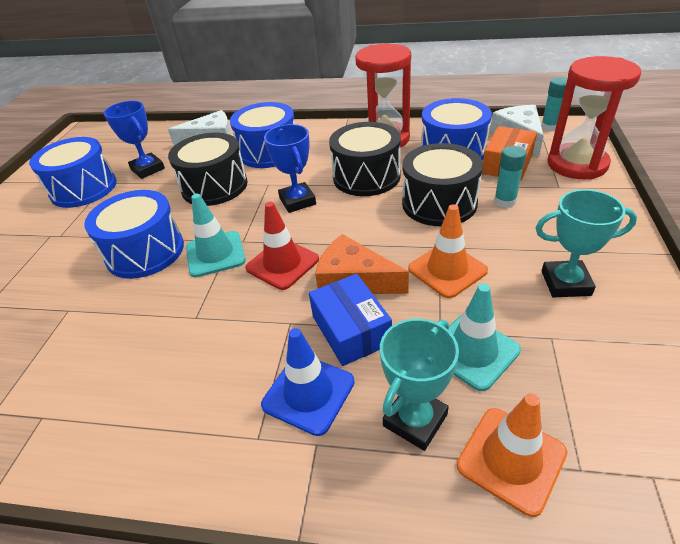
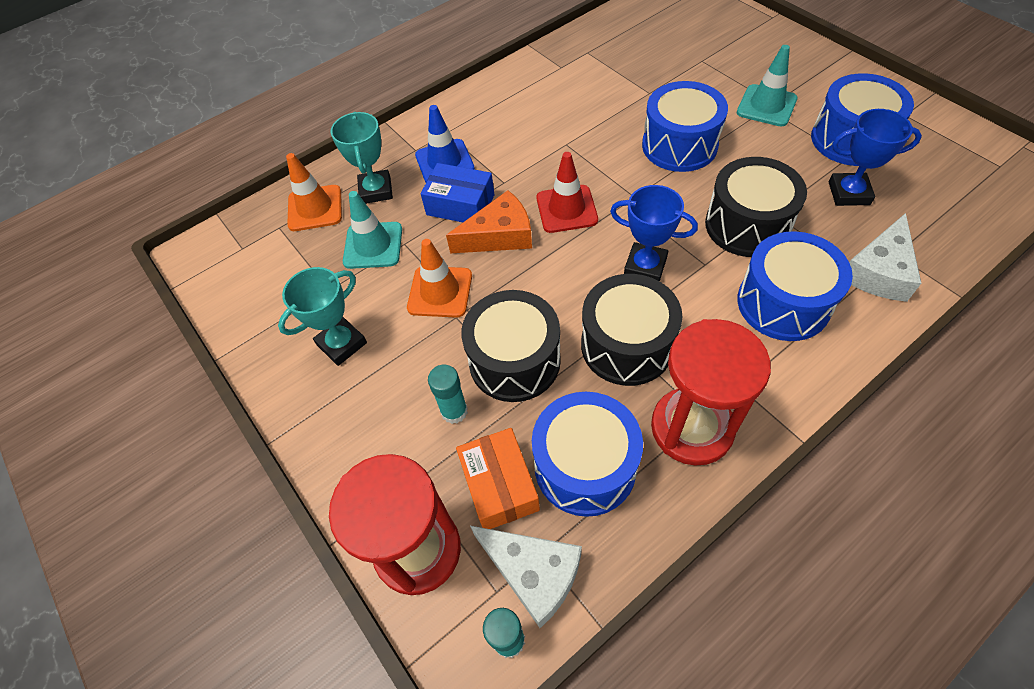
camera: 135 degrees right, 15 degrees up
turquoise traffic cone [186,194,246,277] -> turquoise traffic cone moved to [737,45,798,127]

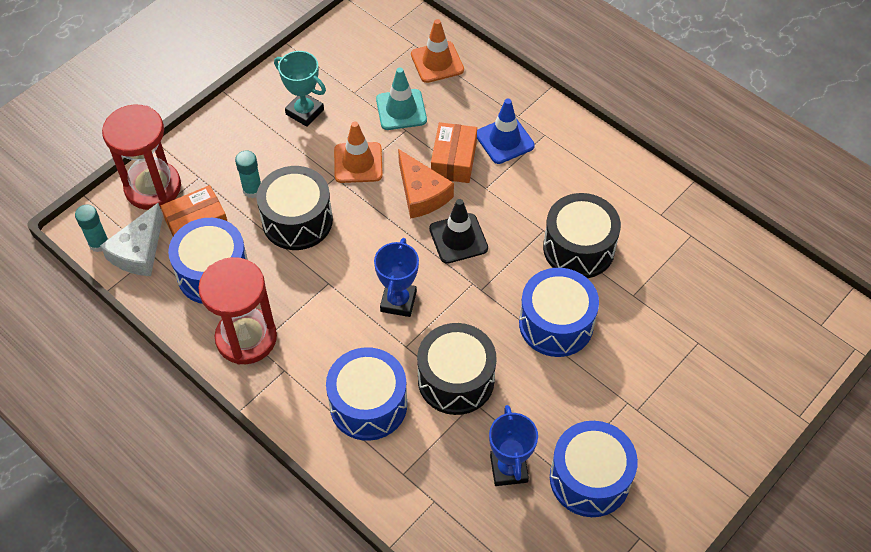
camera: 75 degrees right, 0 degrees up
turquoise trophy [331,112,393,204] -> none
blue box [421,163,494,222] -> orange box [431,122,477,183]
red traffic cone [536,152,598,233] -> black traffic cone [429,199,488,264]
black drum [581,274,683,386] -> black drum moved to [543,193,621,278]
turquoise traffic cone [737,45,798,127] -> none
white cheese [849,213,921,302] -> none

